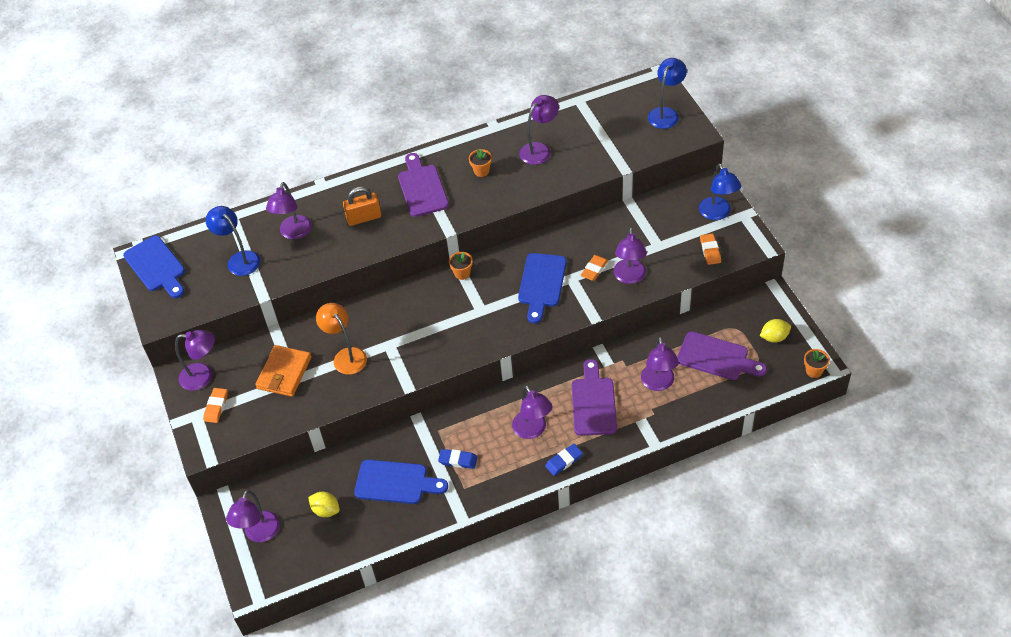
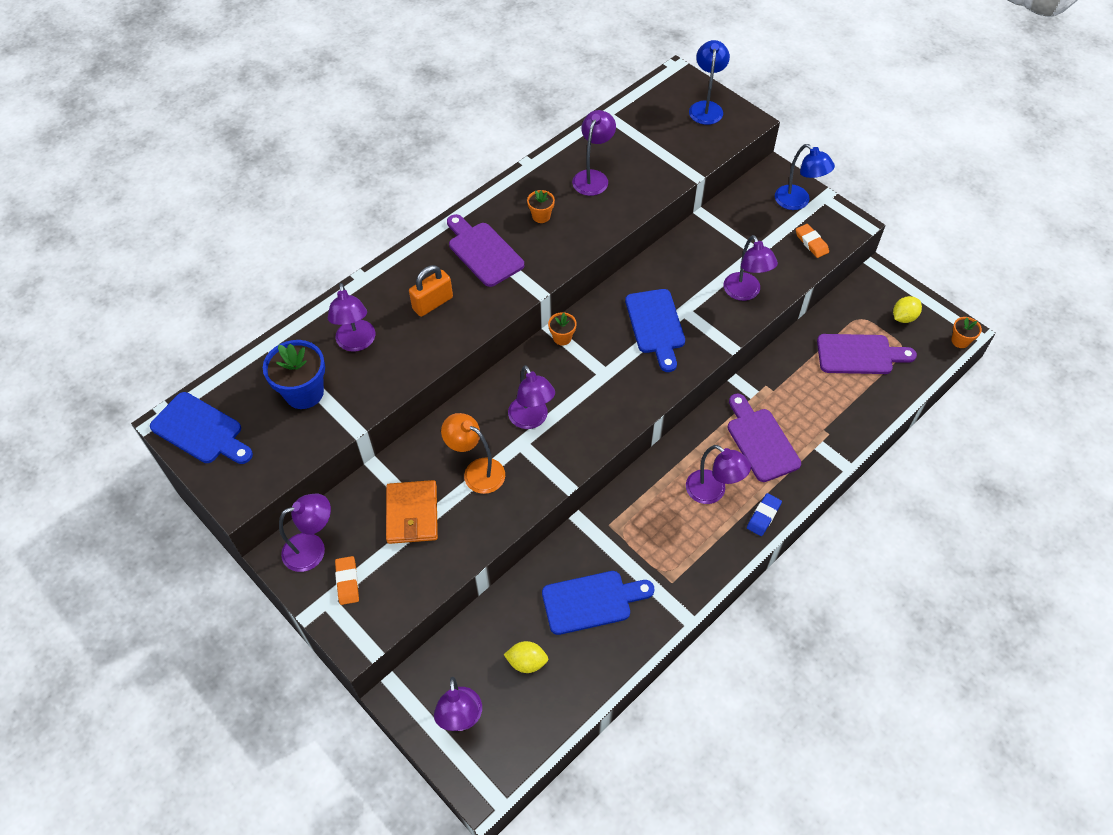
camera: 25 degrees left, 5 degrees up
blue lamp [205,206,260,276] -> blue flower pot [263,340,325,409]
blue eraser [438,449,477,469] -> none
orange eraser [580,255,608,281] -> none
purple lamp [641,337,679,391] -> purple lamp moved to [508,365,555,429]

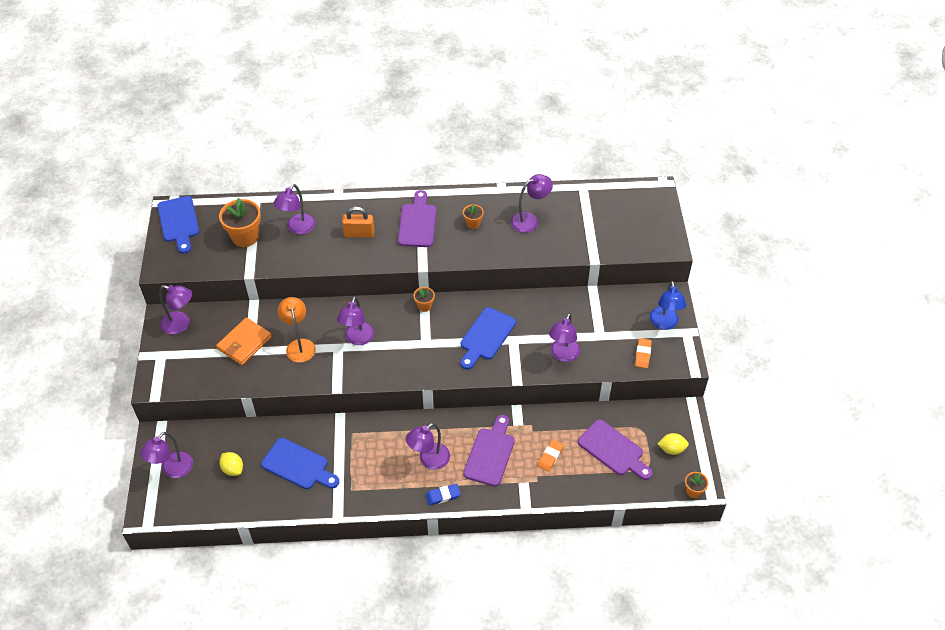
camera: 40 degrees right, 5 degrees down
blue flower pot [263,340,325,409] -> orange flower pot [219,198,261,247]
orange eraser [335,556,359,605] -> orange eraser moved to [538,439,564,472]
purple lamp [686,445,751,504] -> purple lamp turned 60 degrees clockwise [406,423,450,470]
blue lamp [689,40,730,125] -> none

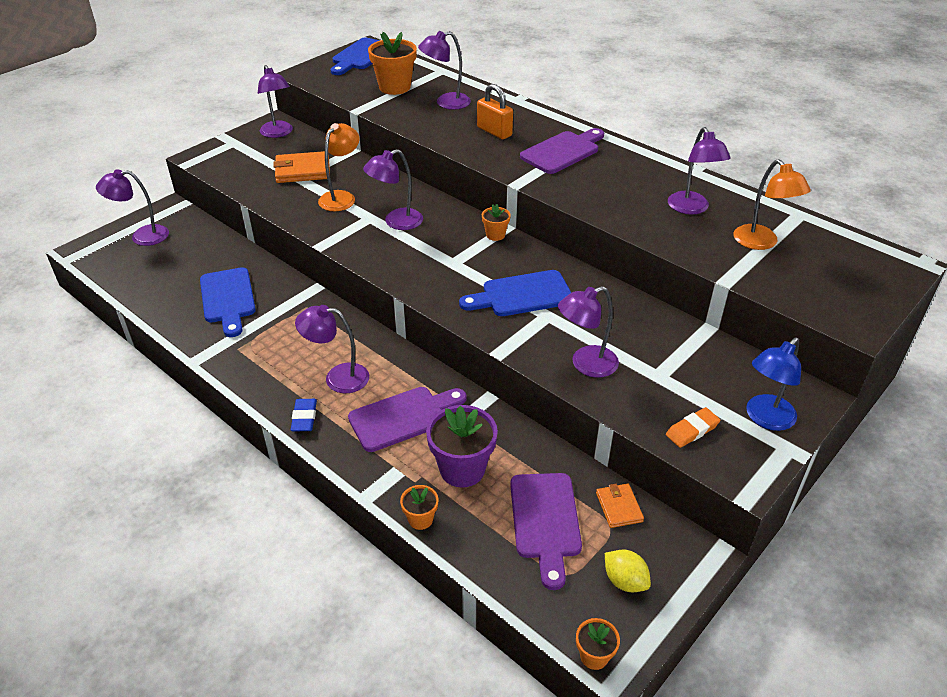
camera: 45 degrees right, 10 degrees down
yellow lemon [219,452,243,476] -> none
blue eraser [425,484,461,506] -> blue eraser turned 60 degrees clockwise [291,399,317,432]
orange flower pot [463,204,484,229] -> orange flower pot moved to [400,485,438,530]
purple lamp [510,174,553,233] -> purple lamp turned 60 degrees clockwise [668,127,731,214]
orange eraser [538,439,564,472] -> purple flower pot [426,405,498,487]
none -> orange wallet [596,484,644,528]
none -> orange lamp [734,159,811,250]

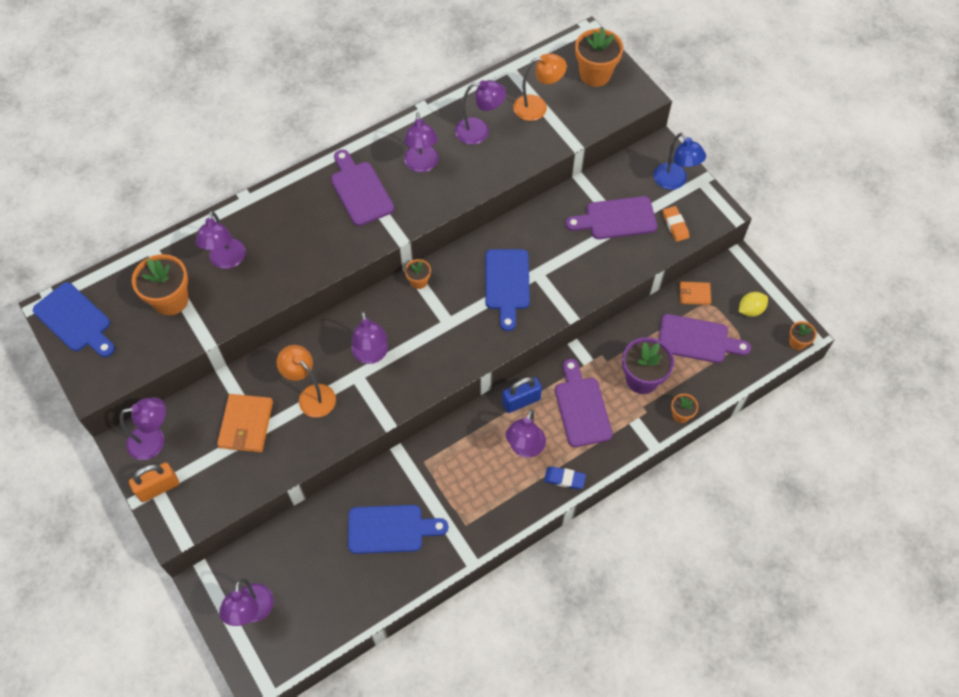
camera: 75 degrees left, 20 degrees up
orange padlock [477,84,513,139] -> orange padlock moved to [129,462,179,502]
purple lamp [558,286,619,378] -> purple lamp moved to [404,112,438,172]
none -> blue padlock [502,377,542,413]
none -> purple cutting board [565,196,657,239]
none -> orange flower pot [575,28,623,87]

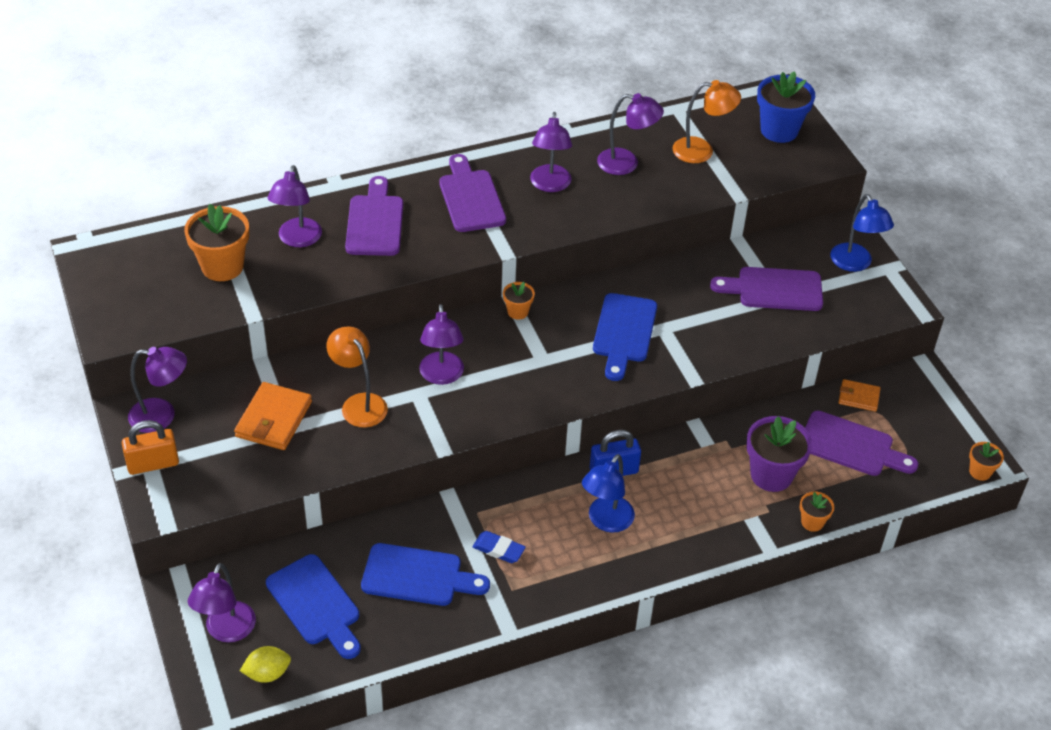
camera: 10 degrees right, 15 degrees down
blue cutting board [33,282,115,357] -> blue cutting board moved to [266,554,361,659]
purple lamp [505,410,546,457] -> blue lamp [582,454,635,533]
blue eraser [544,466,586,489] -> blue eraser moved to [472,531,526,563]
purple cutting board [555,359,613,447] -> purple cutting board moved to [345,176,403,256]
orange flower pot [575,28,623,87] -> blue flower pot [757,71,815,143]
orange eraser [663,206,689,242] -> none
yellow lemon [739,292,768,317] -> yellow lemon moved to [240,646,291,683]

